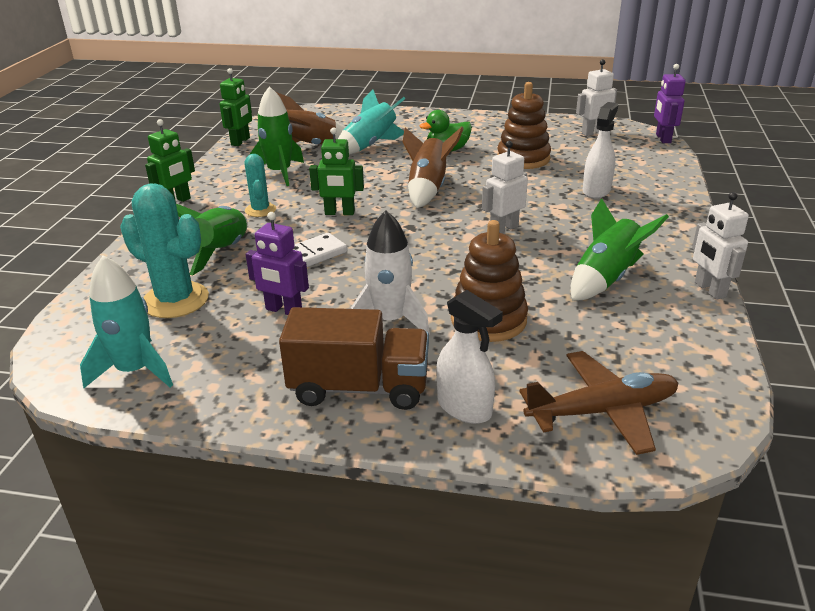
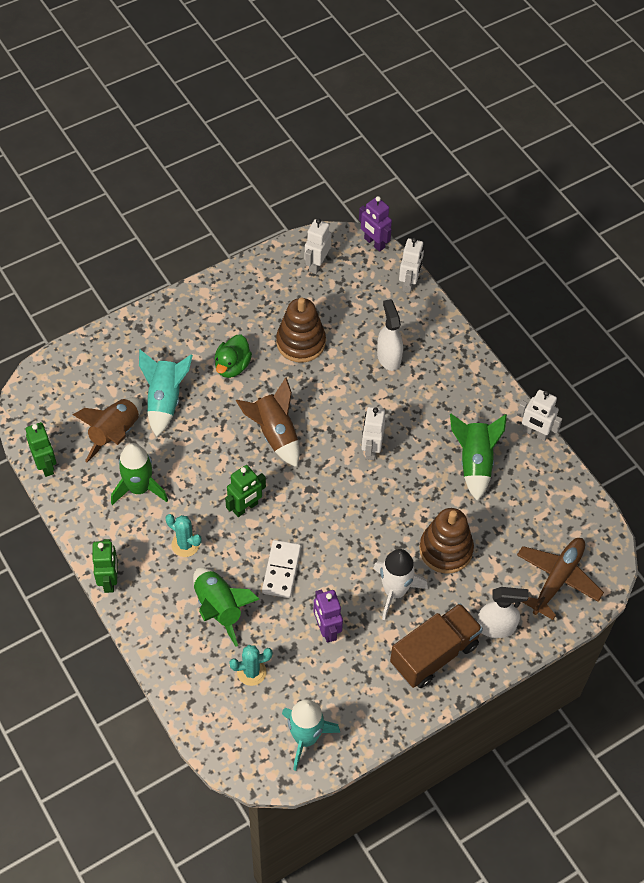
camera: 45 degrees left, 25 degrees up
turquoise cactus [120,183,209,318] -> turquoise cactus [229,645,273,686], size x0.58
purple robot [246,212,309,315] -> purple robot turned 90 degrees clockwise [313,589,343,643]
none -> white robot [399,238,424,293]

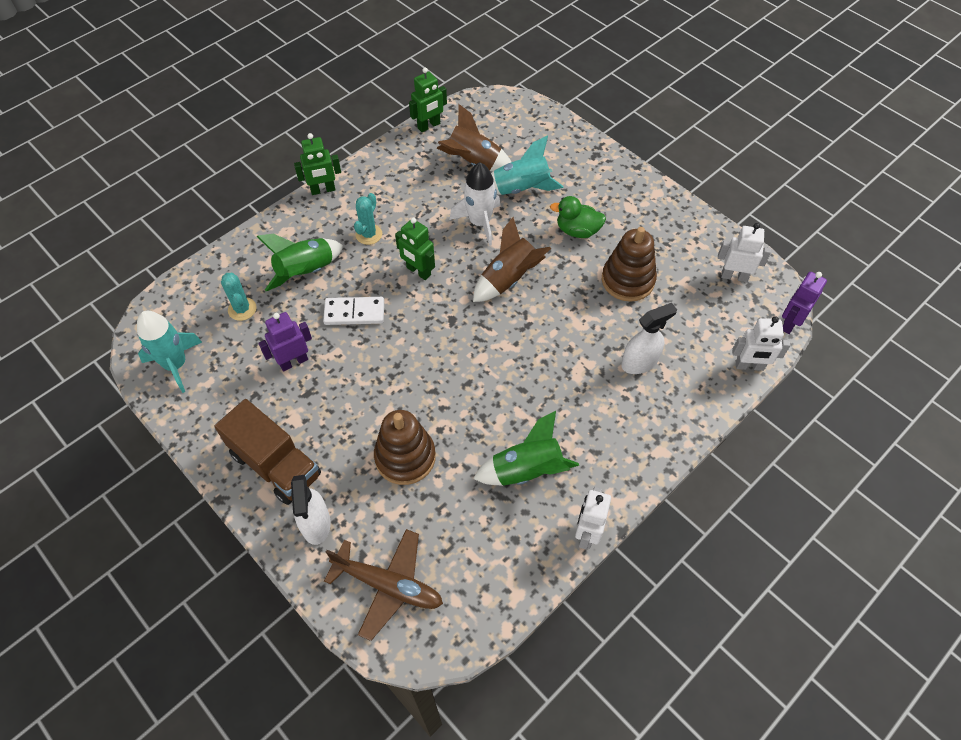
camera: 80 degrees right, 0 degrees up
green rocket [111,443,168,505] -> none
white robot [362,407,386,460] -> none
white rocket [373,549,428,620] -> white rocket moved to [449,162,500,246]

